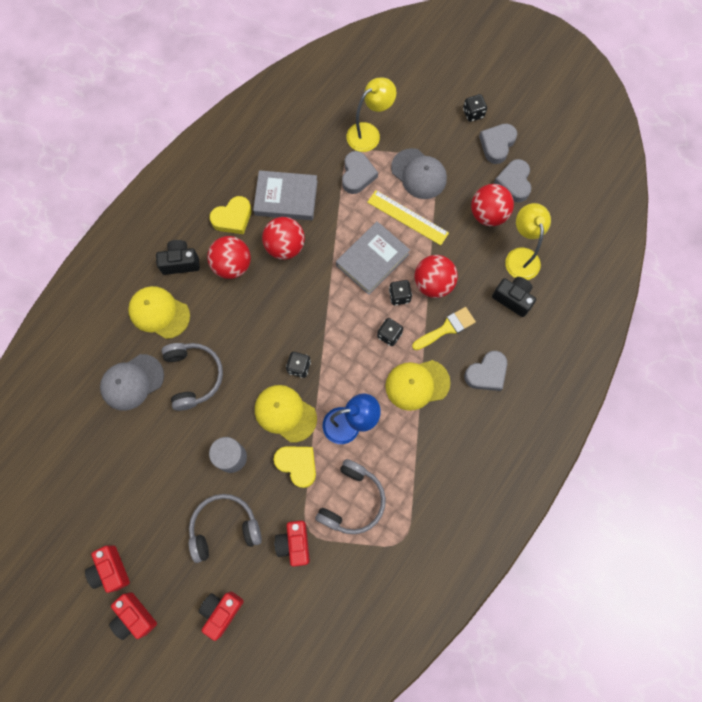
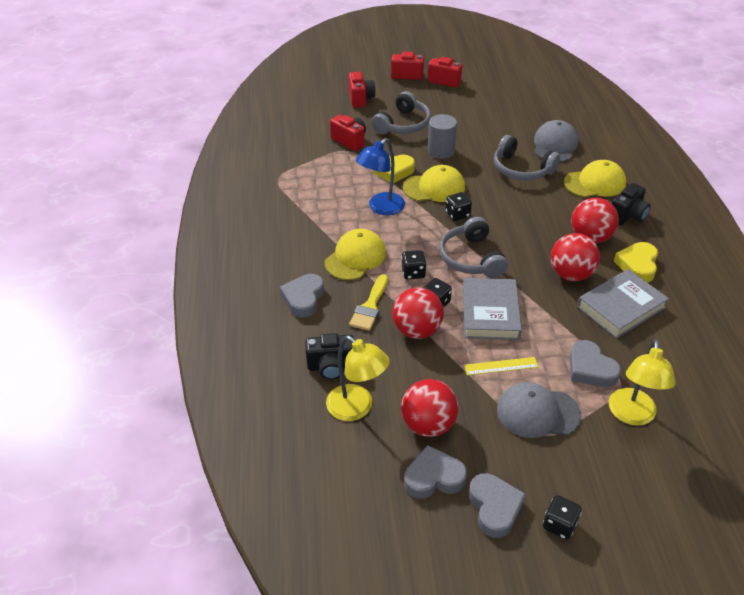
camera: 140 degrees right, 30 degrees down
grey headphones [315,459,386,534] -> grey headphones moved to [439,217,508,278]
yellow ruler [367,190,449,245] -> yellow ruler [464,357,538,375], size x0.65
grey heart [494,159,531,203] -> grey heart turned 60 degrees counterclockwise [404,445,467,499]

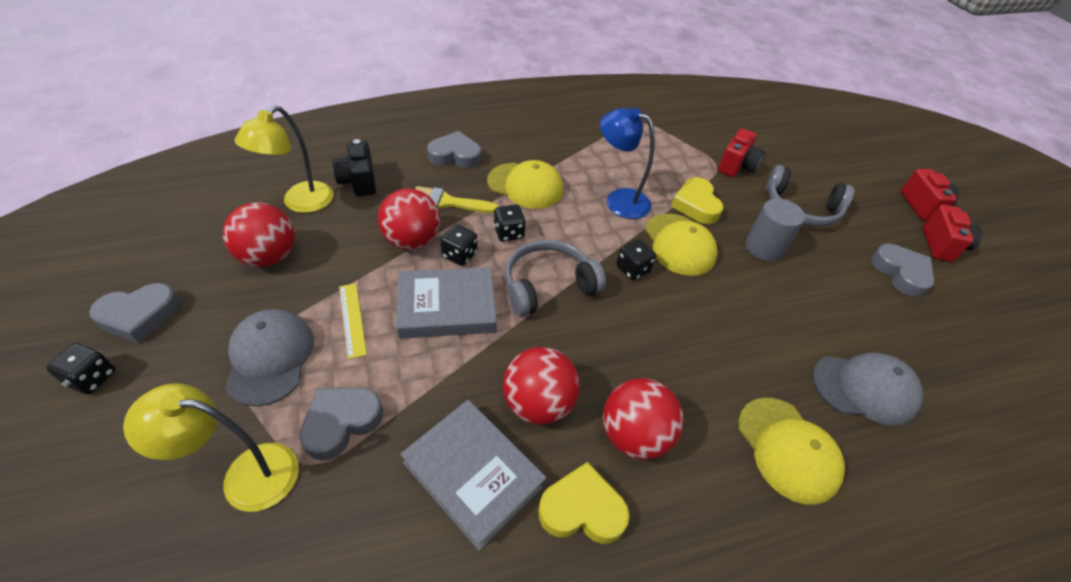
camera: 75 degrees right, 5 degrees up
red camera [348,72,376,107] -> none
grey heart [404,445,467,499] -> grey heart moved to [871,244,935,297]
grey headphones [494,135,560,180] -> none
black camera [612,183,651,225] -> none

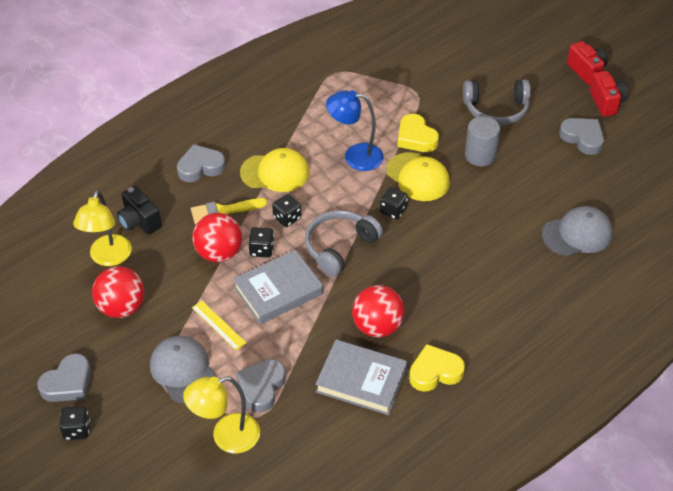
camera: 20 degrees left, 0 degrees up
red ball [603,378,684,460] -> none
red camera [718,128,764,177] -> none
yellow cap [738,398,845,505] -> none

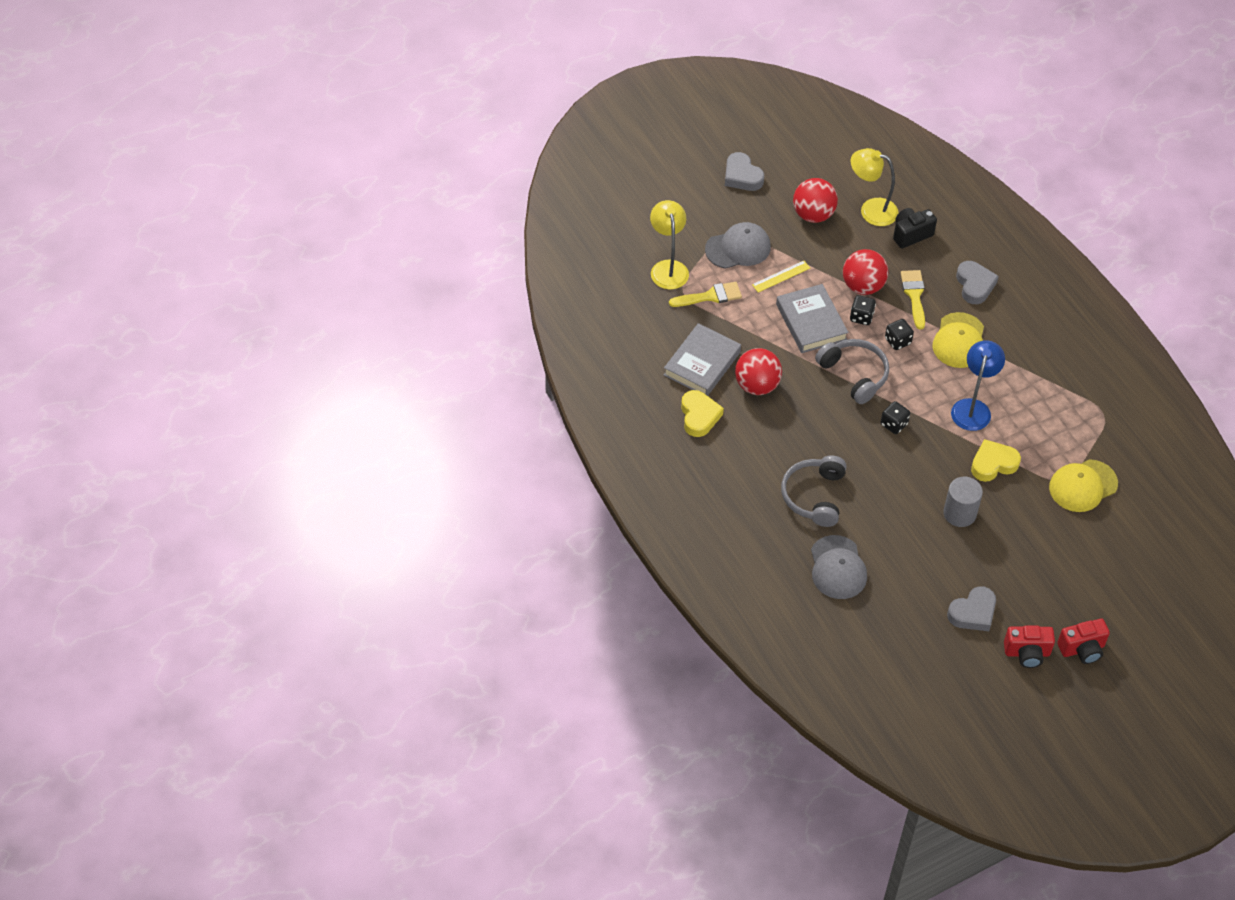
camera: 100 degrees right, 5 degrees up
black dice [59,406,90,440] -> none
grey heart [236,359,286,413] -> yellow brush [669,282,742,307]
yellow cap [386,152,450,201] -> yellow cap moved to [1049,459,1118,512]
grey headphones [463,80,531,125] -> grey headphones moved to [781,455,846,527]

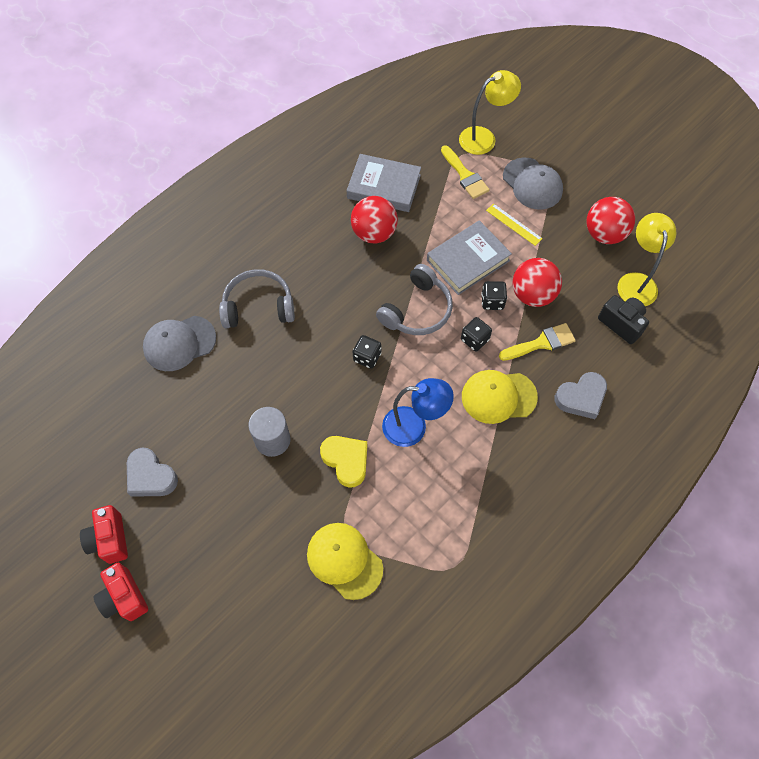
camera: 75 degrees right, 10 degrees up
yellow heart [681,390,724,437] -> none
grey heart [725,152,764,191] -> none

